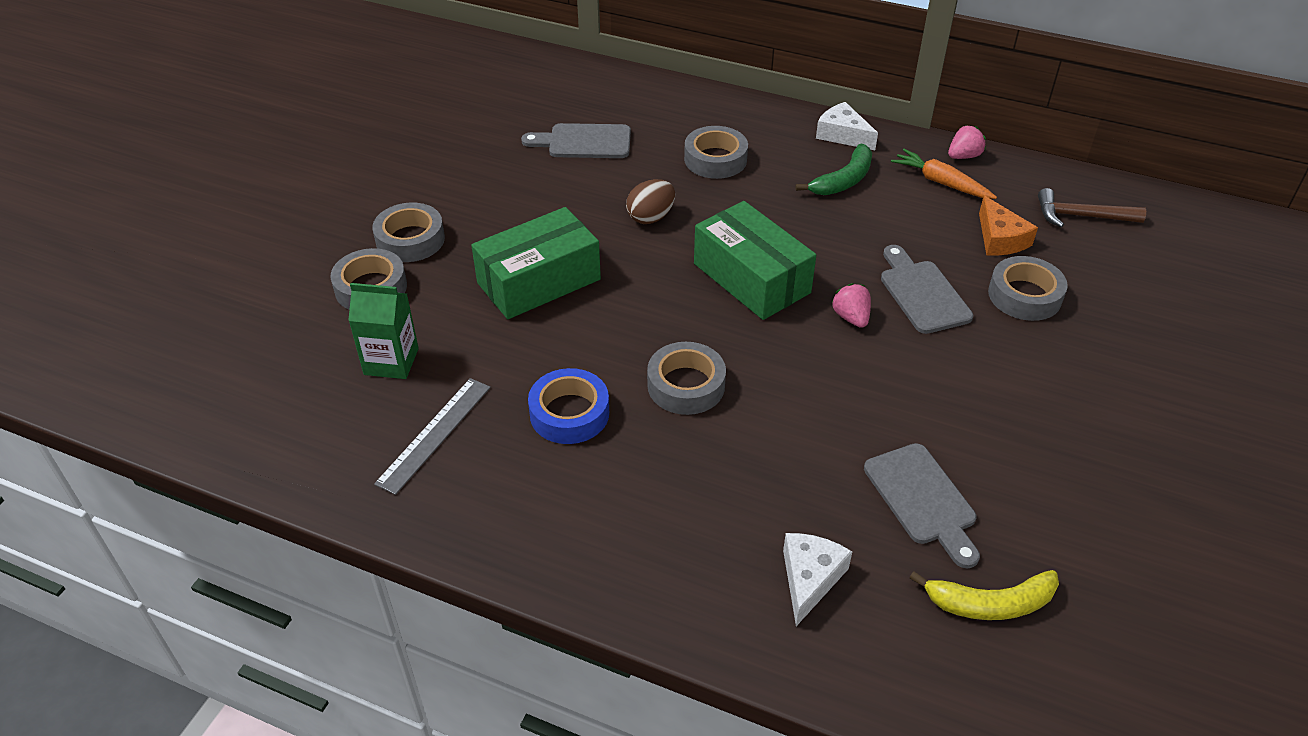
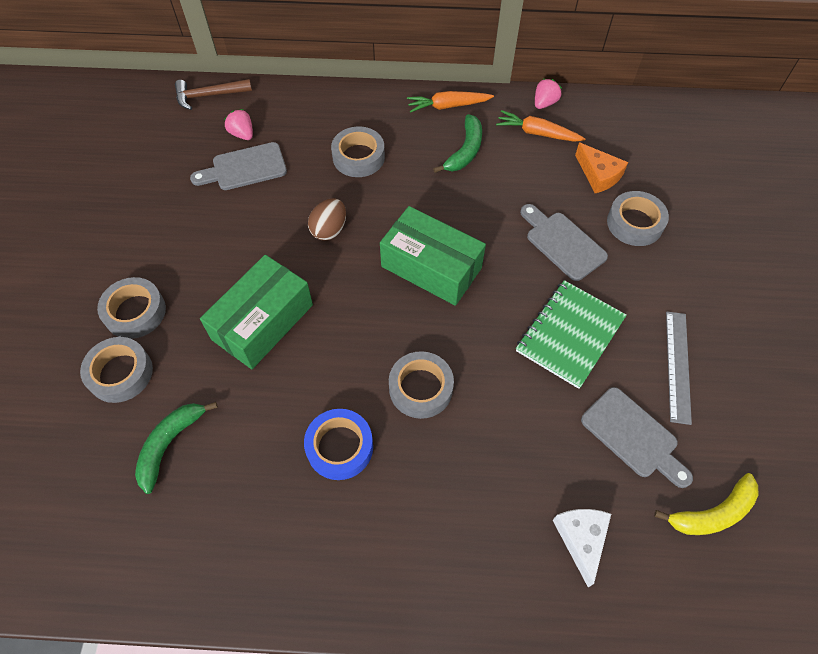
camera: 20 degrees left, 15 degrees up
green carton [348,283,419,379] -> green banana [135,402,218,494]
grey ruler [374,378,491,495] -> grey ruler moved to [666,312,692,425]
white cheese [816,102,878,150] -> orange carrot [407,91,494,113]
pink strawberry [831,283,871,328] -> pink strawberry moved to [224,109,253,140]
brown hammer [1038,188,1146,228] -> brown hammer moved to [175,79,252,110]
none -> green notebook [516,280,627,389]

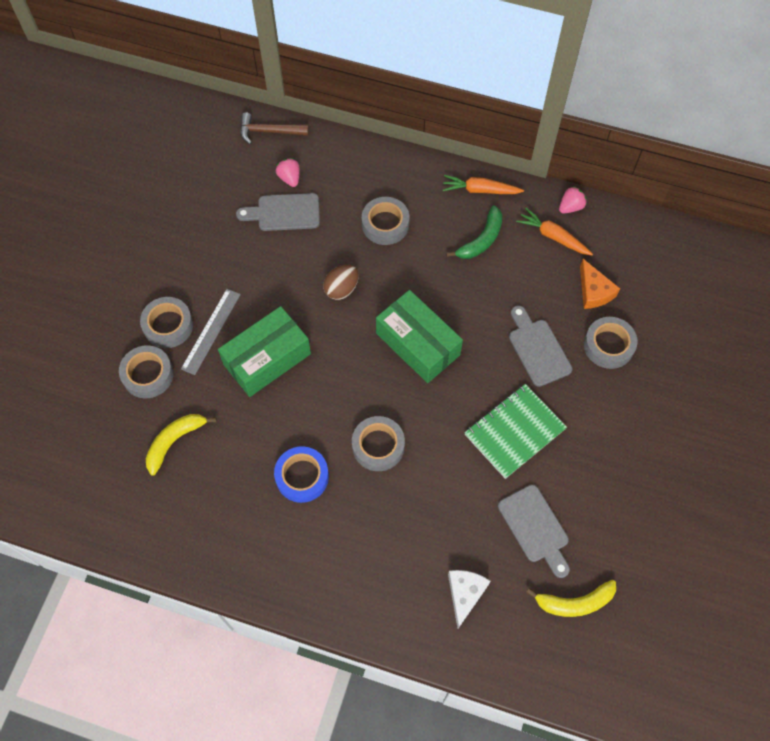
camera: 15 degrees right, 5 degrees up
green banana [135,402,218,494] -> yellow banana [146,414,217,476]
grey ruler [666,312,692,425] -> grey ruler moved to [181,289,241,375]

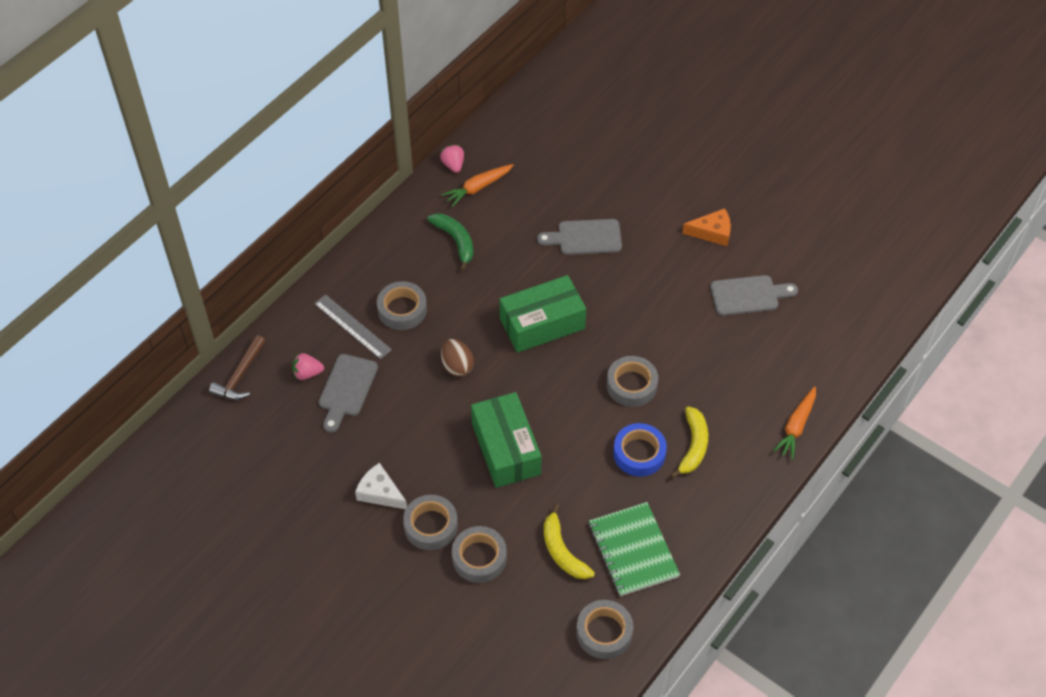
camera: 70 degrees left, 10 degrees down
grey ruler [181,289,241,375] -> grey ruler moved to [314,294,392,359]
orange carrot [443,175,524,194] -> orange carrot moved to [773,387,816,460]
white cheese [448,570,491,629] -> white cheese moved to [355,463,407,509]
green notebook [464,384,567,479] -> green notebook moved to [589,502,680,596]
yellow banana [526,580,616,617] -> yellow banana moved to [670,406,708,478]
orange cheese [580,259,620,309] -> orange cheese moved to [682,208,731,246]
grey tape [584,317,638,369] -> grey tape moved to [576,600,633,659]

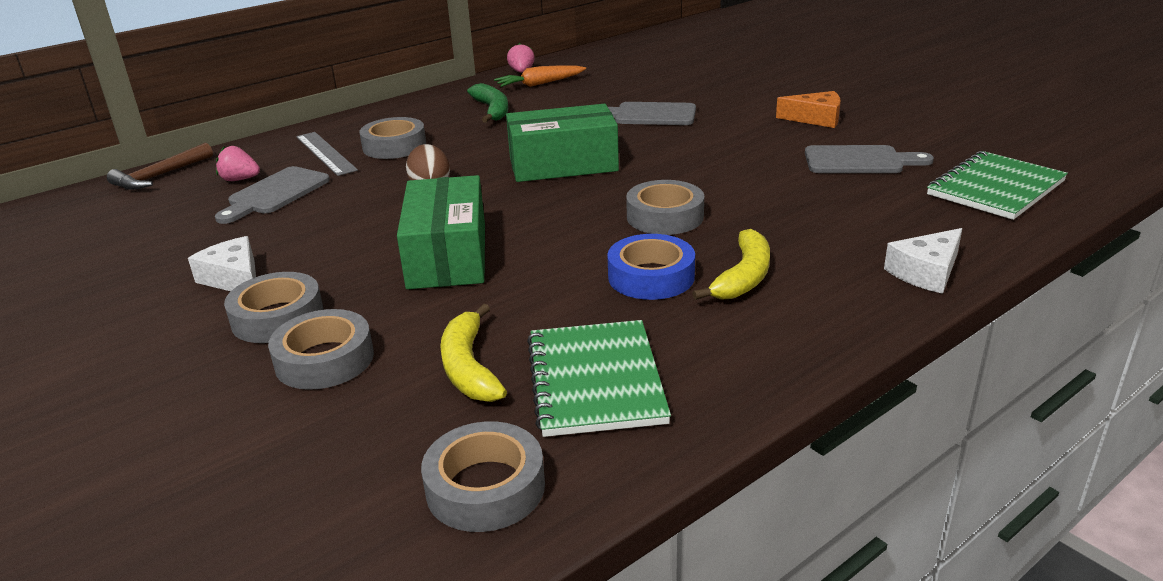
camera: 15 degrees right, 25 degrees down
orange carrot [773,387,816,460] -> white cheese [884,228,962,294]
none -> green notebook [927,151,1068,220]

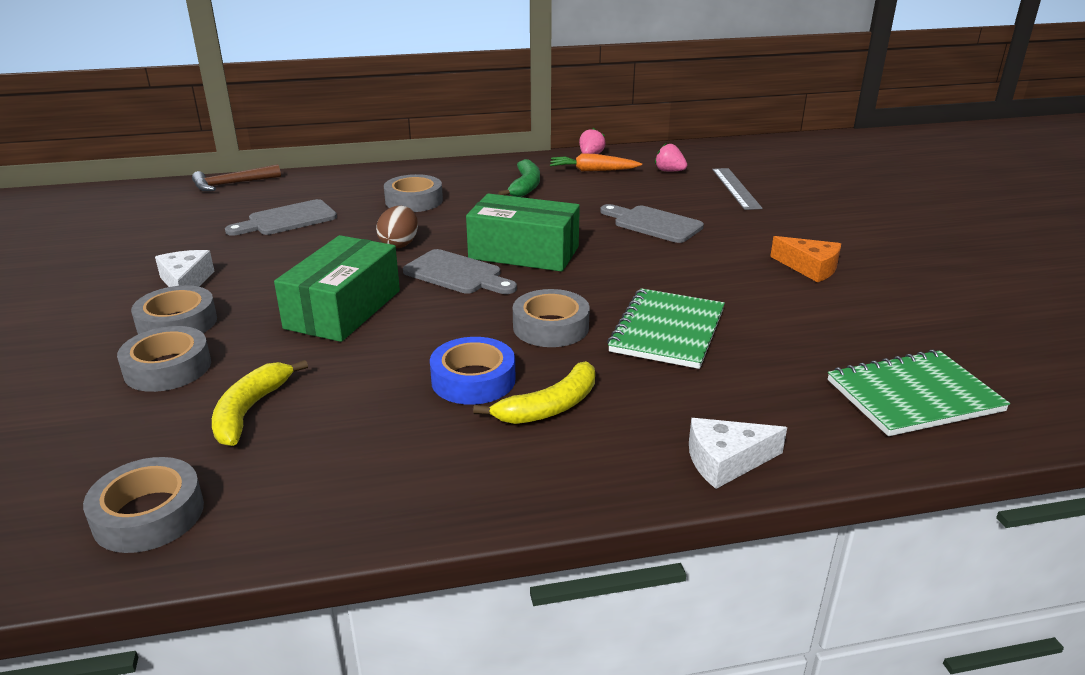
camera: 25 degrees right, 0 degrees up
pink strawberry [216,146,260,181] -> pink strawberry moved to [655,143,687,172]
grey ruler [296,132,358,176] -> grey ruler moved to [712,168,762,210]
green notebook [527,320,671,437] -> green notebook moved to [607,288,725,369]
grey cutting board [805,145,934,173] -> grey cutting board moved to [403,249,517,294]

